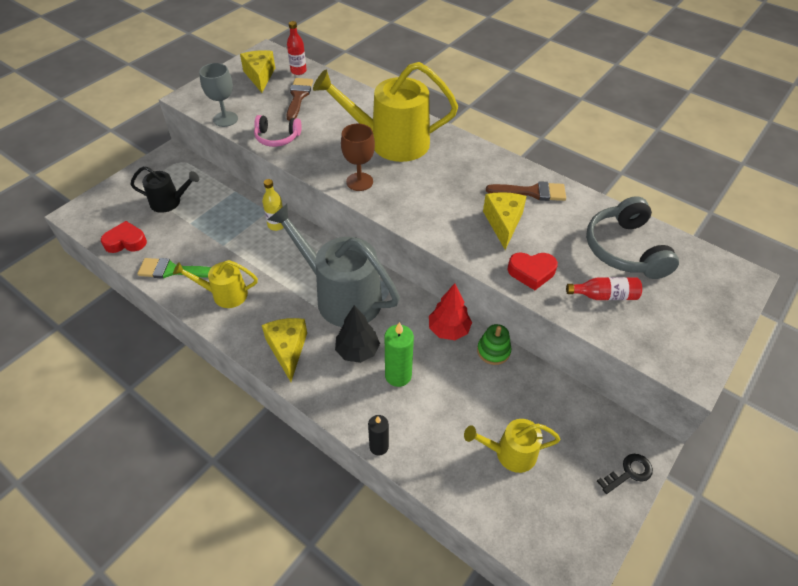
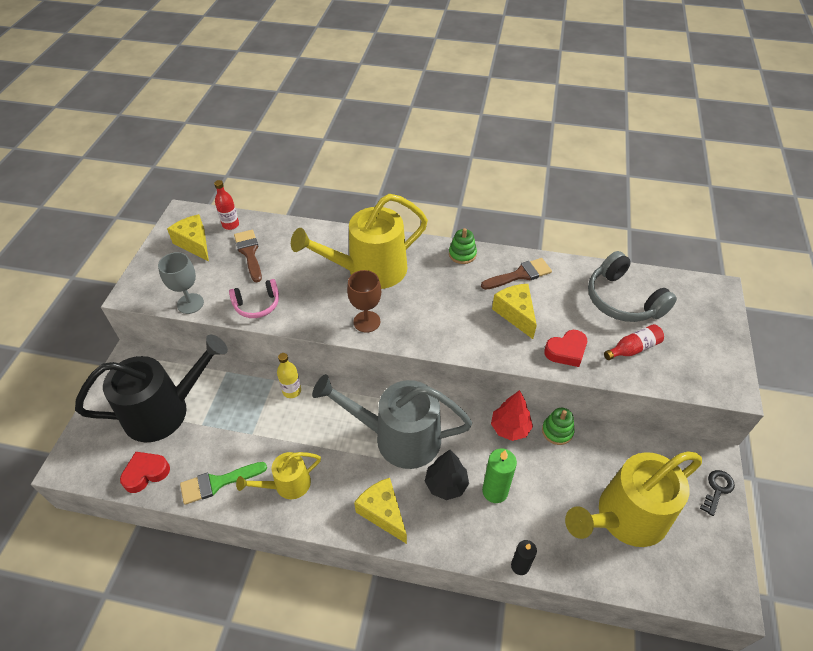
camera: 25 degrees left, 0 degrees up
black watering can [130,166,199,213] -> black watering can [75,335,228,442], size x1.90
yellow watering can [464,419,561,473] -> yellow watering can [565,451,702,547], size x1.90
none -> green stacking toy [449,228,477,264]

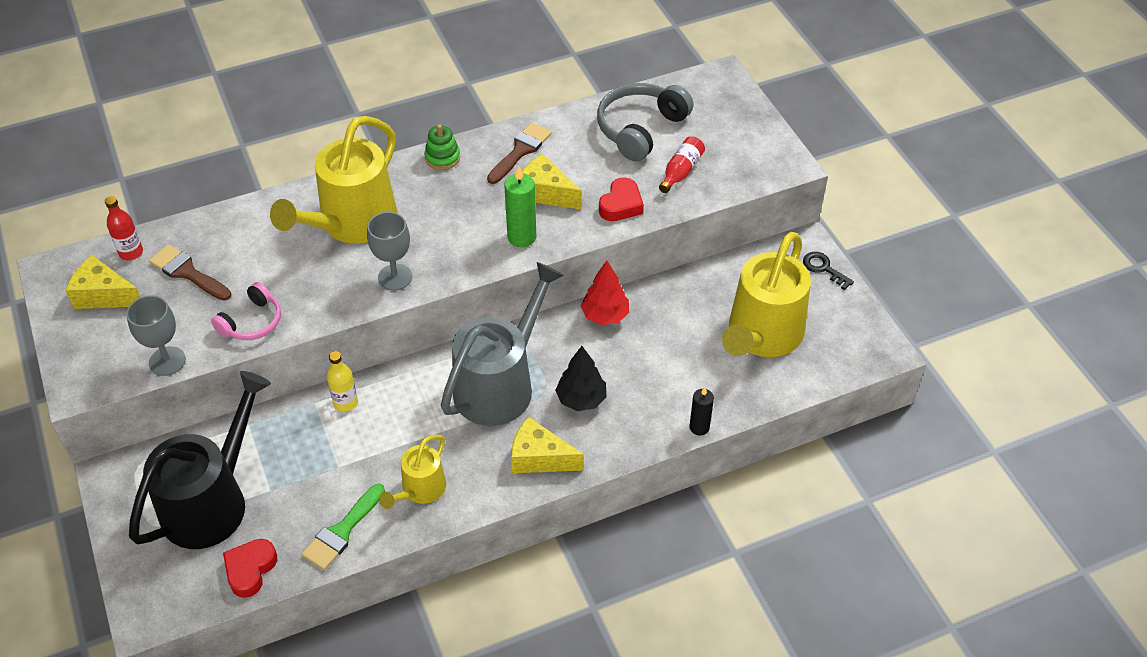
camera: 35 degrees left, 0 degrees up
grey watering can [312,374,472,469] -> grey watering can turned 150 degrees clockwise [441,262,564,426]
brown goblet [347,270,381,333] -> grey goblet [367,212,412,290]
green candle [482,449,517,503] -> green candle moved to [504,166,536,247]
green stacking toy [542,408,575,445] -> none
grey headphones [588,251,677,322] -> grey headphones turned 105 degrees clockwise [597,83,694,161]
black key [700,470,735,516] -> black key turned 45 degrees counterclockwise [803,252,854,290]

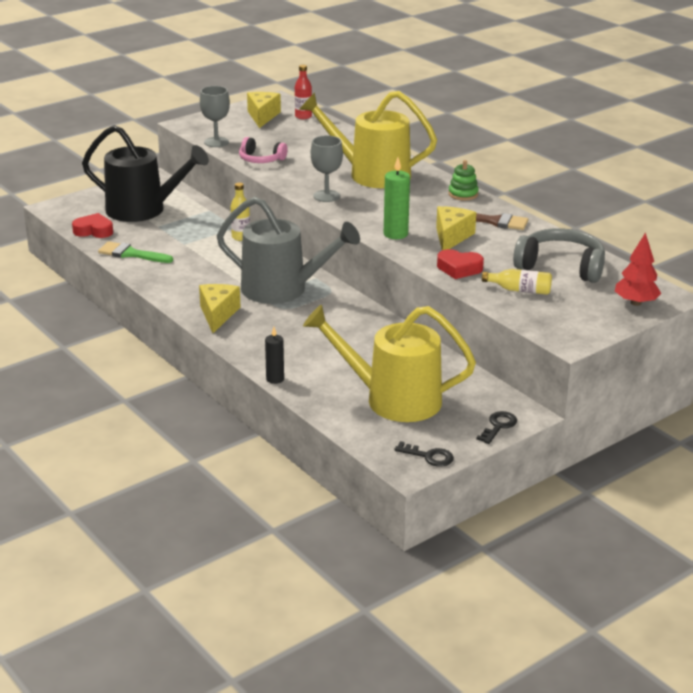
camera: 75 degrees right, 20 degrees down
brown brush [149,244,231,301] -> none
yellow watering can [379,435,446,509] -> none
black tree [555,346,606,411] -> none
red tree [581,261,629,325] -> red tree moved to [615,232,662,306]
red bottle [659,136,705,193] -> yellow bottle [482,269,552,295]
none -> black key [394,441,454,467]

